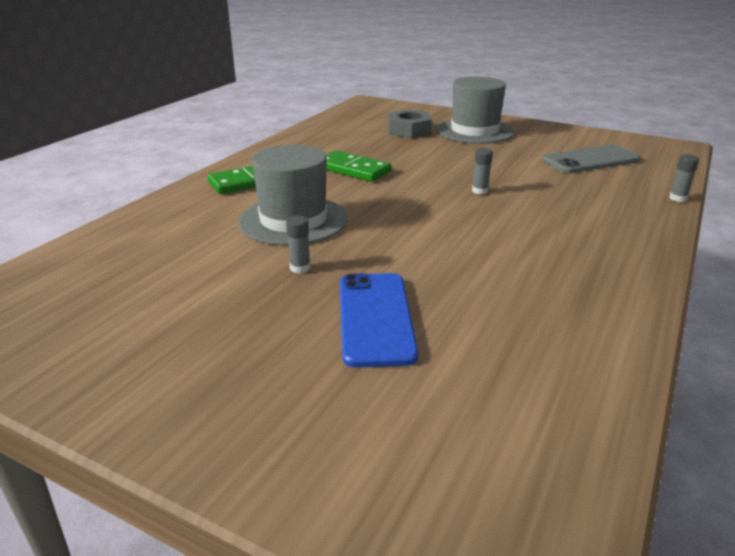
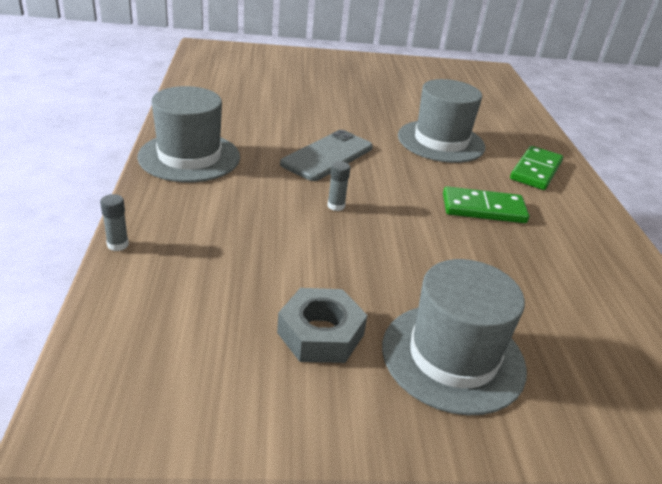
camera: 145 degrees right, 5 degrees up
grey glue stick [286,215,311,273] -> none
blue phone [340,273,418,368] -> none
grey nut [388,109,432,138] -> grey nut moved to [277,288,367,363]
grey phone [542,145,641,173] -> grey phone moved to [280,130,373,181]
none -> grey hat [137,86,240,182]

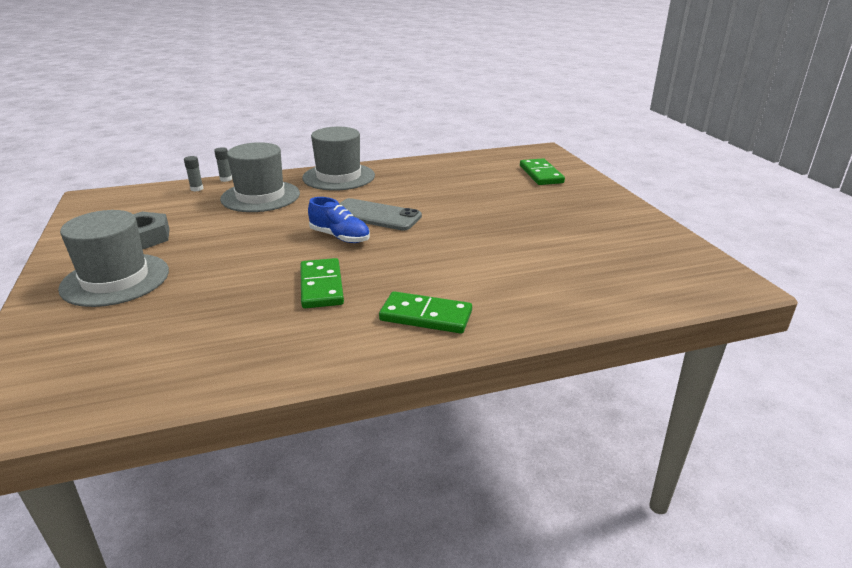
camera: 80 degrees right, 5 degrees down
grey glue stick [327,161,350,211] -> grey glue stick moved to [184,156,203,192]
grey hat [398,79,485,163] -> grey hat moved to [220,142,300,212]
none -> blue shoe [308,197,370,243]
none -> green domino [520,158,565,185]

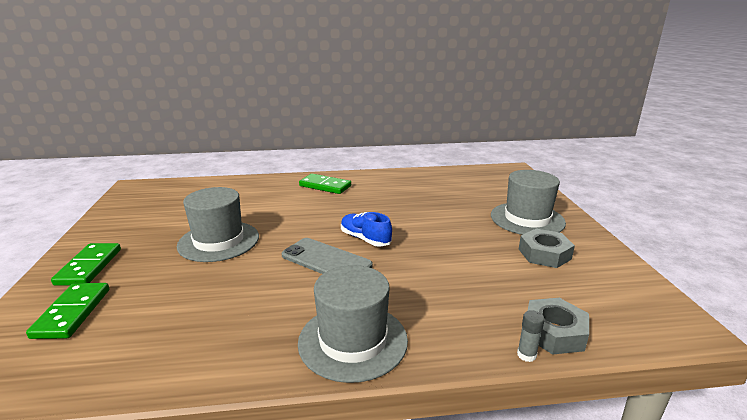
camera: 170 degrees left, 5 degrees down
grey glue stick [184,156,203,192] -> grey nut [528,298,589,355]
grey hat [220,142,300,212] -> grey hat moved to [177,187,259,262]
green domino [300,258,344,308] -> green domino moved to [51,243,121,286]

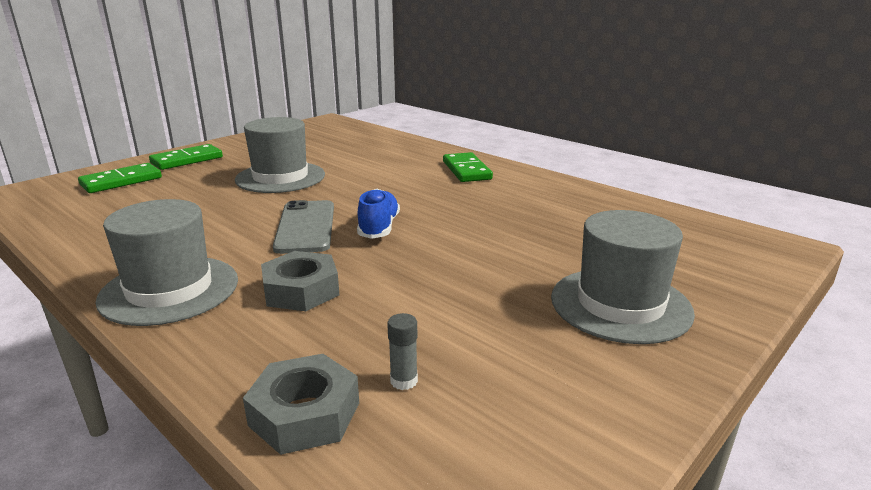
camera: 50 degrees right, 0 degrees up
grey glue stick [517,310,545,362] -> grey glue stick moved to [387,313,418,390]
grey nut [519,229,575,268] -> grey nut moved to [261,251,339,311]

